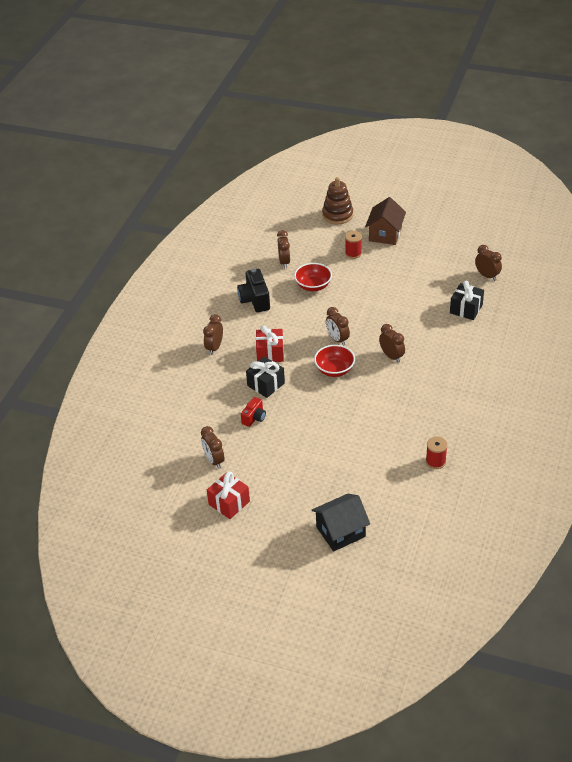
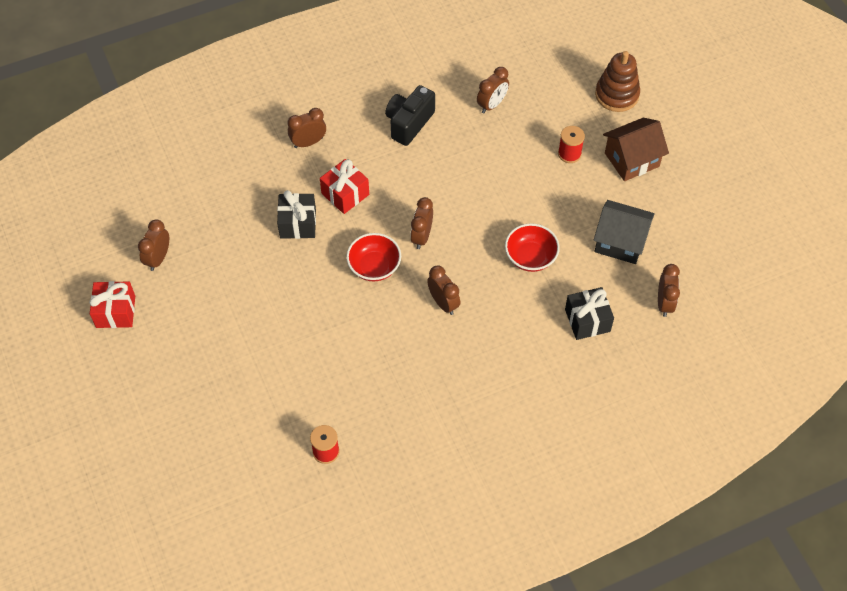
camera: 45 degrees right, 15 degrees up
red camera [241,397,266,427] -> none
red bowl [294,263,332,291] -> red bowl moved to [505,223,560,272]
black house [312,494,370,552] -> black house moved to [594,200,655,264]
brown clock [379,324,405,363] -> brown clock turned 45 degrees counterclockwise [427,266,460,315]

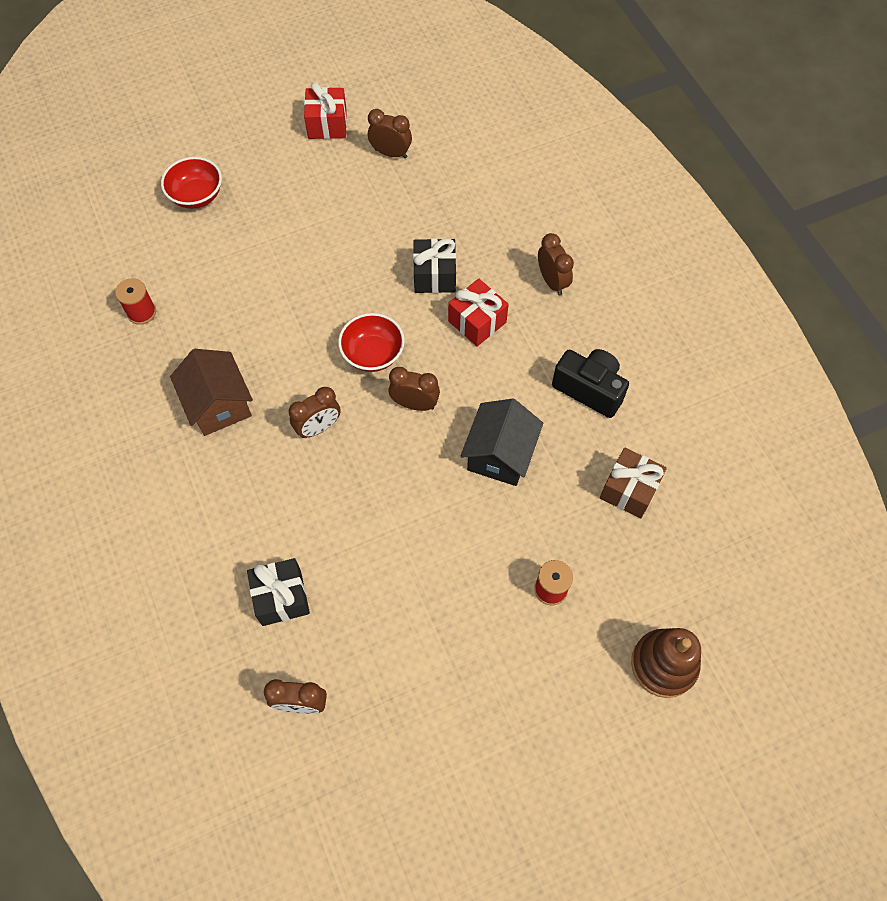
camera: 90 degrees right, 5 degrees up
brown clock [477,67,509,113] -> brown gift [600,447,667,518]
red bowl [505,223,560,272] -> red bowl moved to [161,157,222,209]
black house [594,200,655,264] -> black house moved to [460,399,543,486]
brown house [603,117,669,181] -> brown house moved to [170,349,253,436]

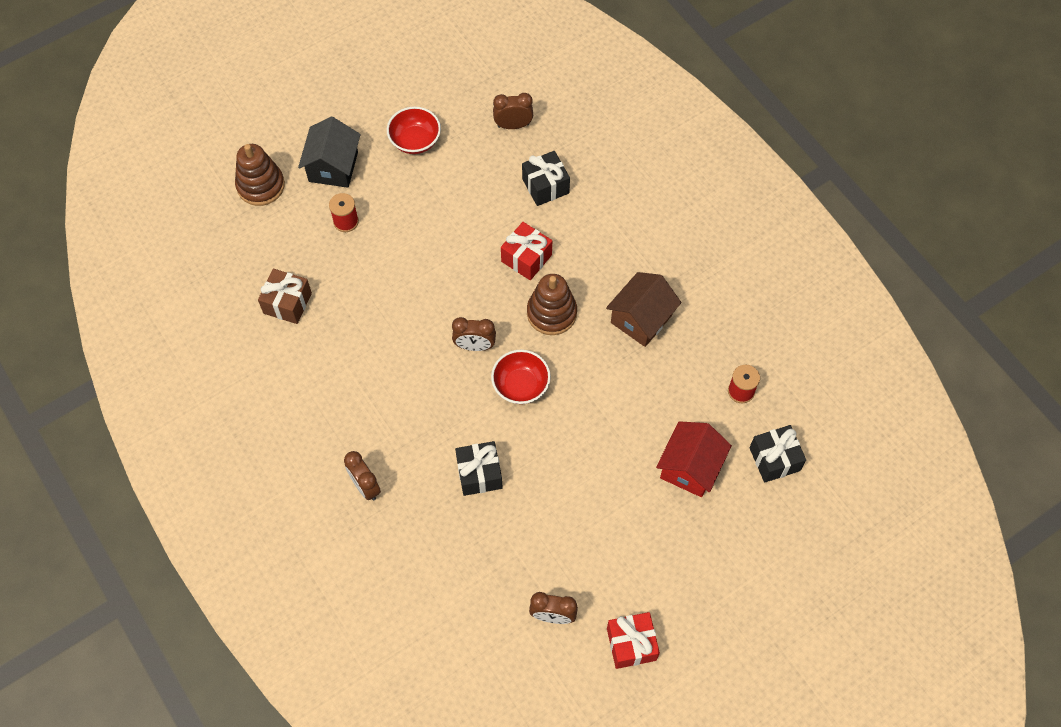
camera: 170 degrees right, 0 degrees up
red bowl [161,157,222,209] -> red bowl moved to [387,106,441,154]
brown house [170,349,253,436] -> brown house turned 75 degrees clockwise [606,272,682,347]
brown clock [289,387,341,438] -> brown stacking toy [527,274,577,335]
red gift [448,279,509,347] -> red gift moved to [501,222,552,280]
black house [460,399,543,486] -> black house moved to [298,117,361,188]
black camera [552,349,629,418] -> none
none -> red house [656,421,732,497]
none -> black gift [749,425,806,483]

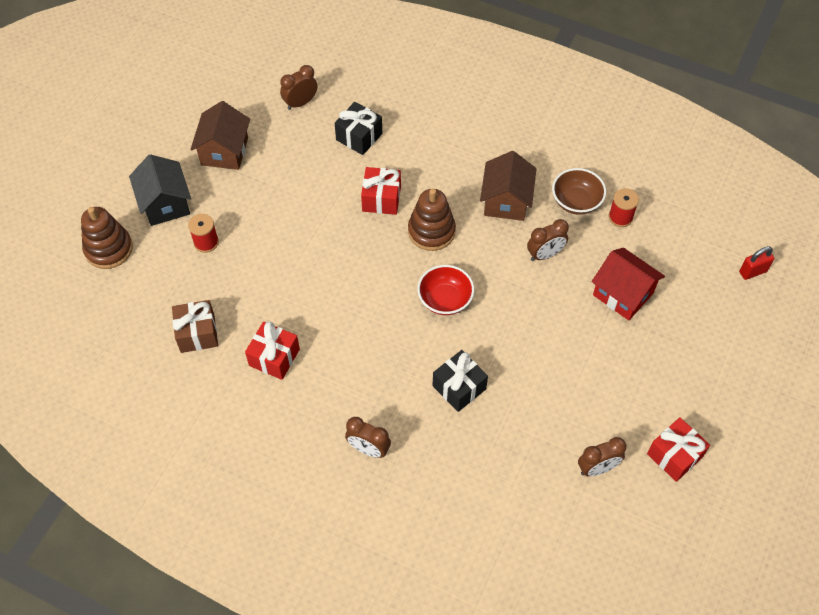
camera: 30 degrees left, 5 degrees down
red bowl [387,106,441,154] -> brown house [190,101,250,170]
brown clock [452,317,496,351] -> brown clock moved to [527,219,569,261]
red house [656,421,732,497] -> red house turned 45 degrees counterclockwise [592,248,665,320]
black gift [749,425,806,483] -> none
none -> red gift [245,322,300,380]
none -> brown bowl [552,168,606,215]
none -> red padlock [739,246,774,280]

